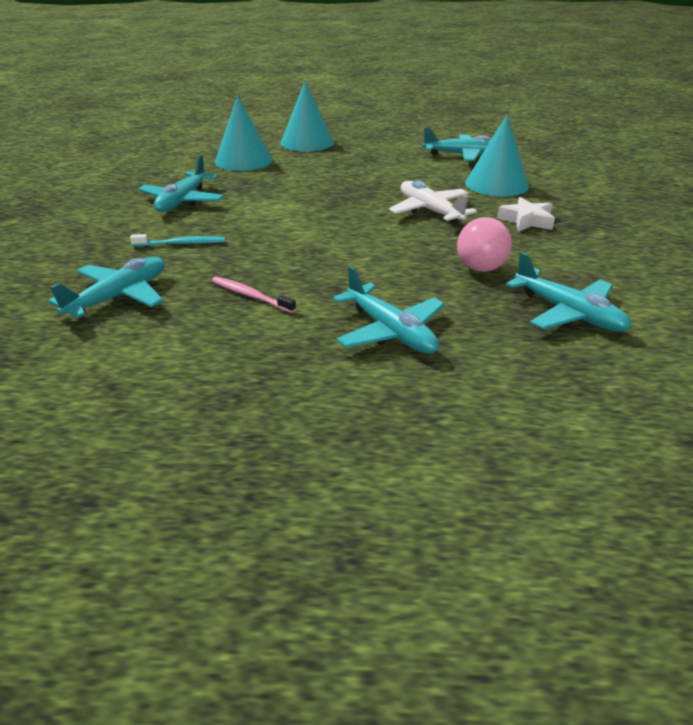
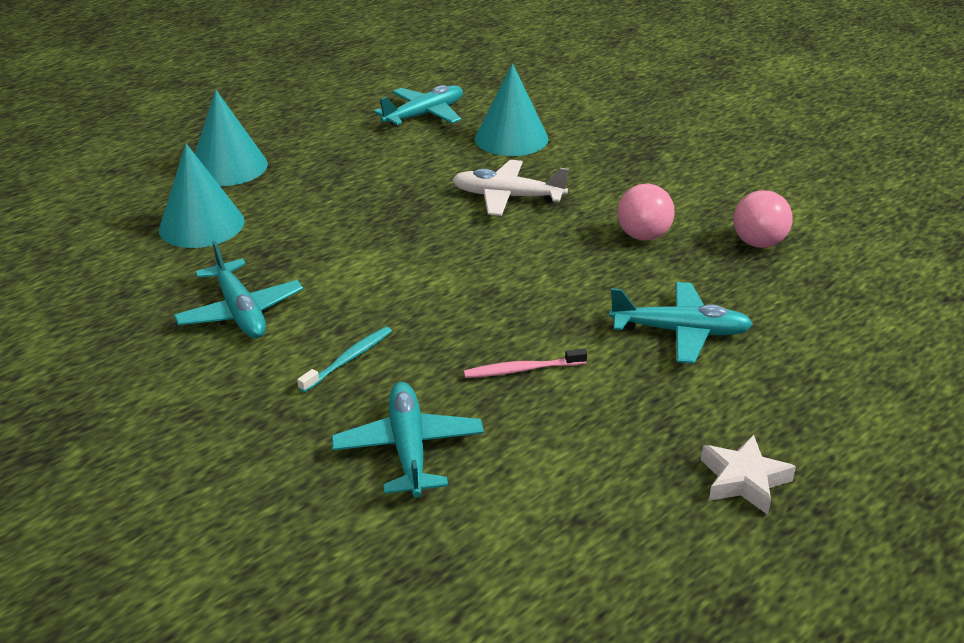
camera: 45 degrees left, 0 degrees up
white star [497,197,555,232] -> white star moved to [701,434,796,515]
turquoise plane [506,252,631,332] -> pink ball [733,190,793,248]

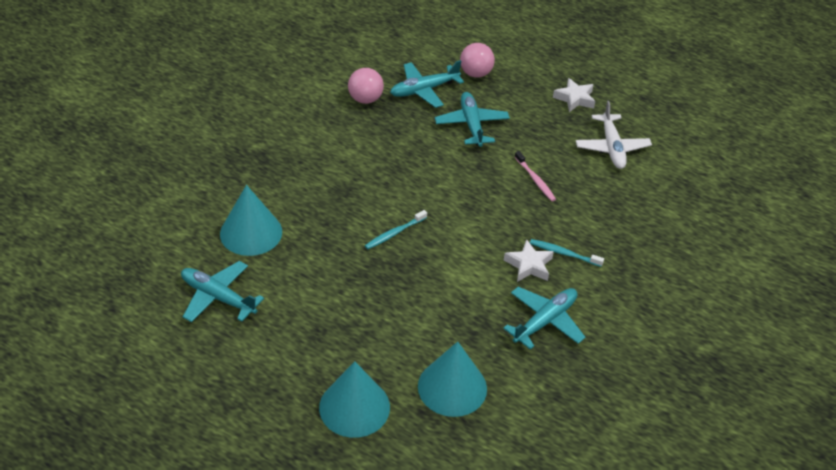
camera: 110 degrees left, 10 degrees up
turquoise plane [332,382,484,497] -> turquoise plane moved to [390,60,464,108]
white plane [452,160,569,216] -> white plane moved to [576,101,652,169]
pink ball [617,184,674,240] -> pink ball moved to [460,43,495,78]
none -> turquoise toothbrush [365,210,427,249]
none -> white star [504,239,554,282]

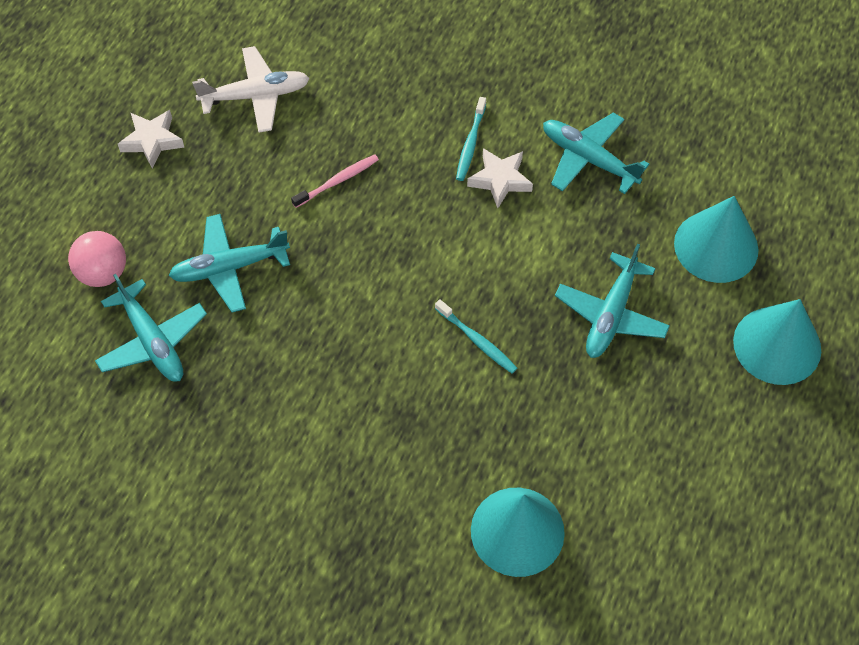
camera: 95 degrees left, 15 degrees up
turquoise plane [181,261,264,322] -> turquoise plane moved to [555,243,670,358]
pink ball [348,68,384,104] -> none

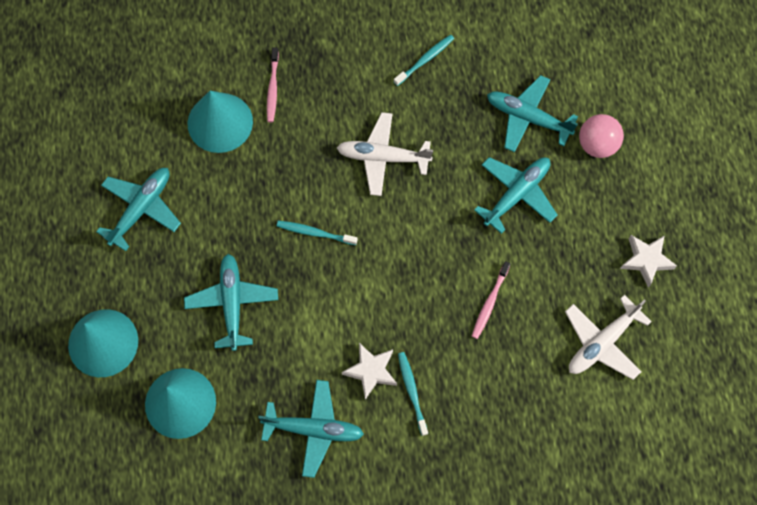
camera: 150 degrees right, 10 degrees up
none -> turquoise plane [96,168,181,251]
none -> pink toothbrush [267,47,279,122]
none -> white plane [337,112,433,196]
none -> turquoise toothbrush [394,35,454,86]

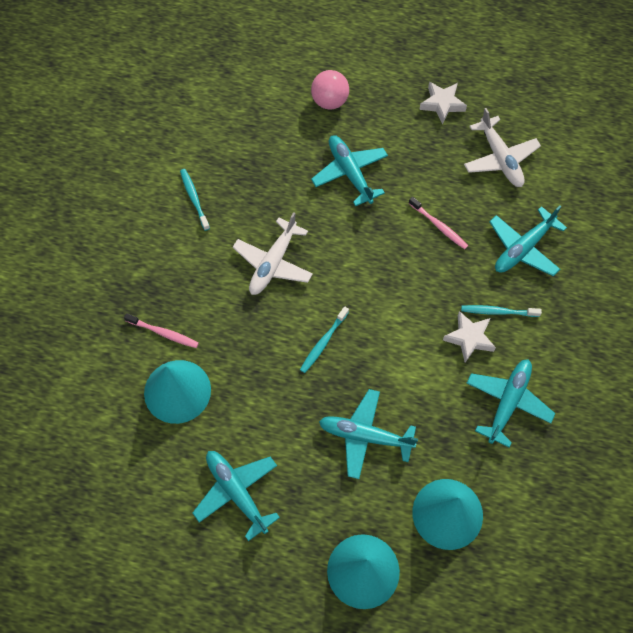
camera: 70 degrees left, 5 degrees down
turquoise plane [487,75,578,152] -> turquoise plane moved to [489,206,567,276]

